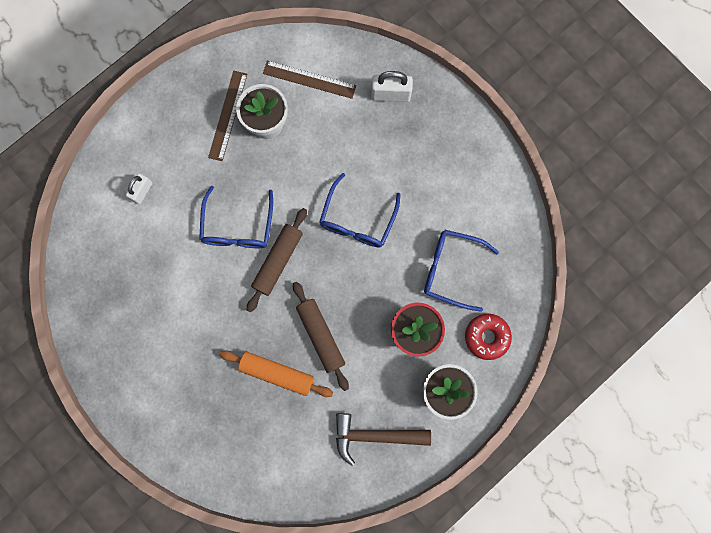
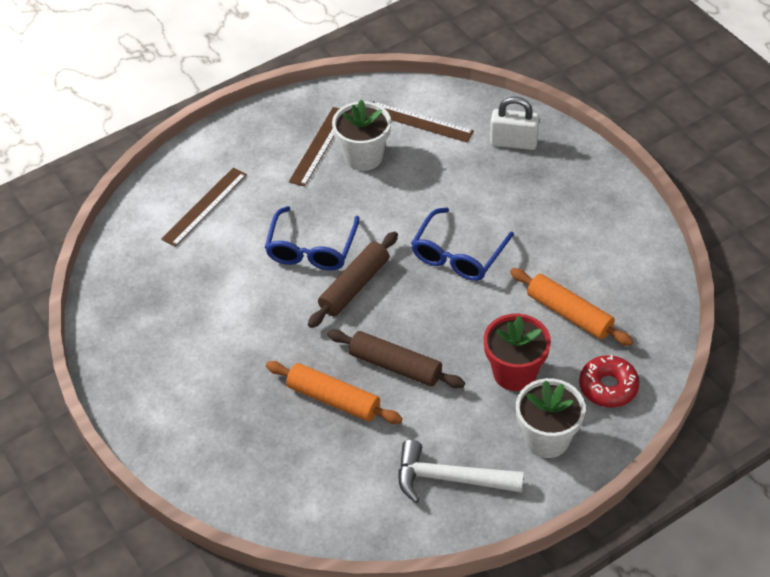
camera: 10 degrees right, 30 degrees down
white padlock [126,173,152,204] -> brown ruler [161,168,247,247]
brown rolling pin [293,282,349,391] -> brown rolling pin turned 45 degrees counterclockwise [327,329,465,388]
brown hammer [336,413,431,466] -> white hammer [398,440,524,503]
blue glasses [424,230,499,312] -> orange rolling pin [510,268,633,346]

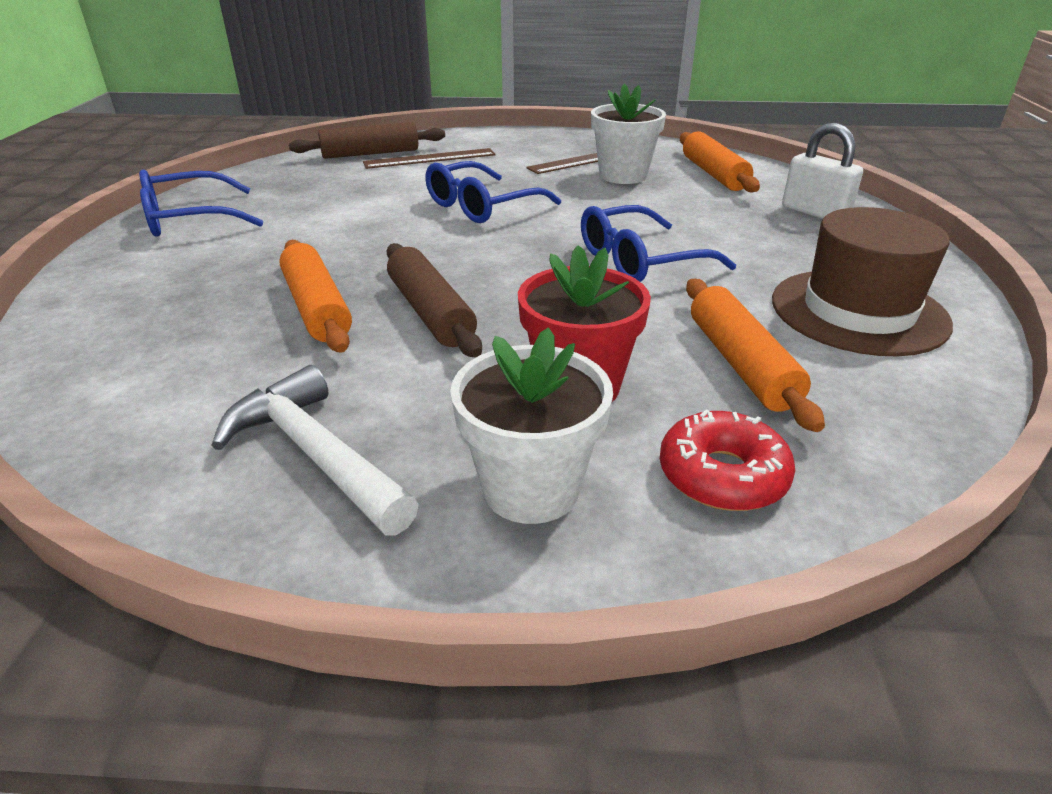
camera: 35 degrees right, 15 degrees down
brown rolling pin [308,231,398,328] -> brown rolling pin moved to [289,122,445,159]
brown ruler [372,101,474,143] -> orange rolling pin [680,131,760,193]
none -> blue glasses [139,169,263,237]
none -> brown hat [772,207,953,356]

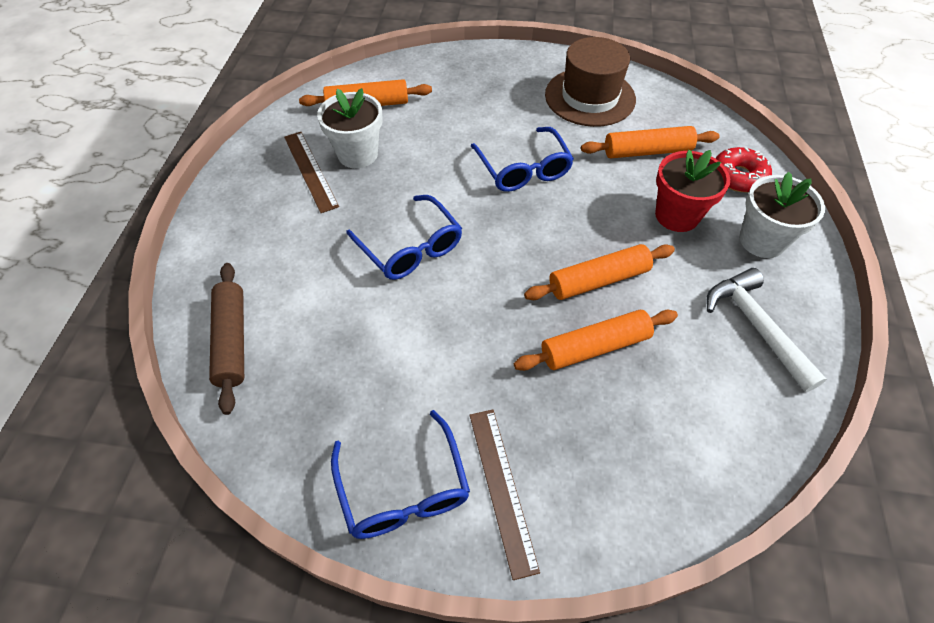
camera: 85 degrees left, 20 degrees up
white hammer [211,365,419,536] -> white hammer turned 105 degrees clockwise [707,268,827,392]
brown ruler [363,148,496,169] -> brown ruler moved to [470,410,540,580]
brown rolling pin [386,243,482,357] -> orange rolling pin [524,244,675,300]
white padlock [782,123,863,219] -> none

